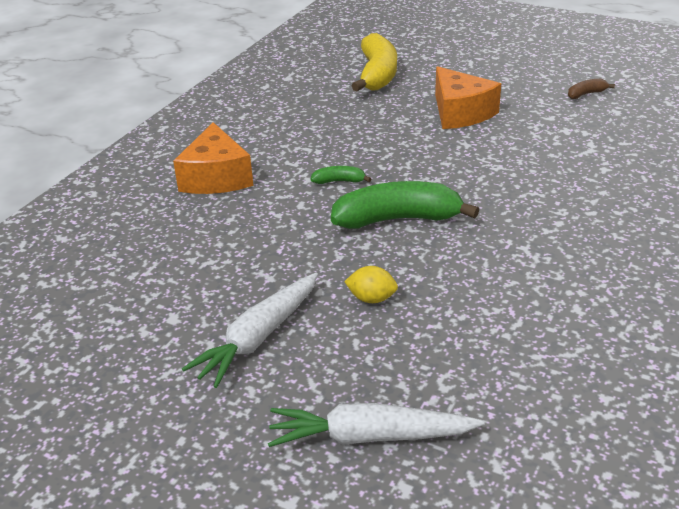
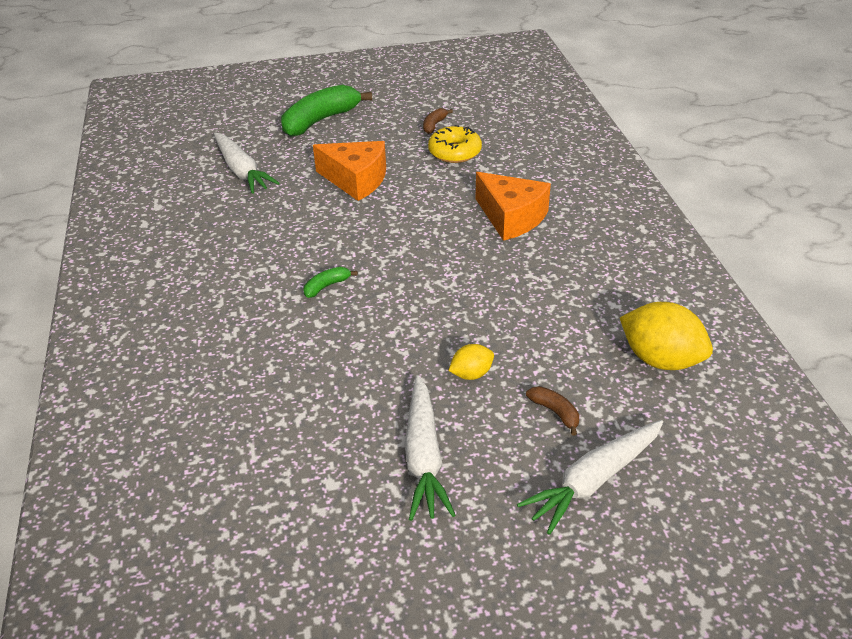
camera: 40 degrees left, 5 degrees up
orange cheese [173,122,254,194] -> orange cheese moved to [476,172,551,241]
green banana [331,181,479,229] -> green banana moved to [281,85,372,137]
yellow banana [352,33,397,92] -> white carrot [214,133,280,194]
none -> yellow donut [428,125,482,163]
none -> brown banana [526,386,579,436]
none -> yellow lemon [620,302,713,370]

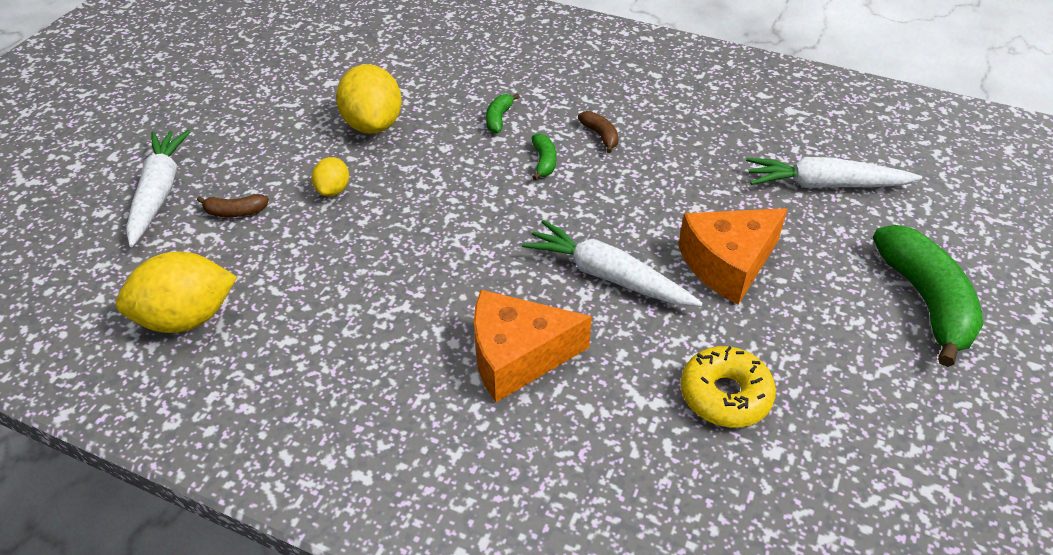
camera: 125 degrees right, 5 degrees up
white carrot [405,375,456,521] -> white carrot moved to [522,220,703,306]
brown banana [423,108,453,134] -> brown banana moved to [578,111,619,153]
none -> yellow lemon [336,64,402,134]
none -> green banana [486,93,520,133]

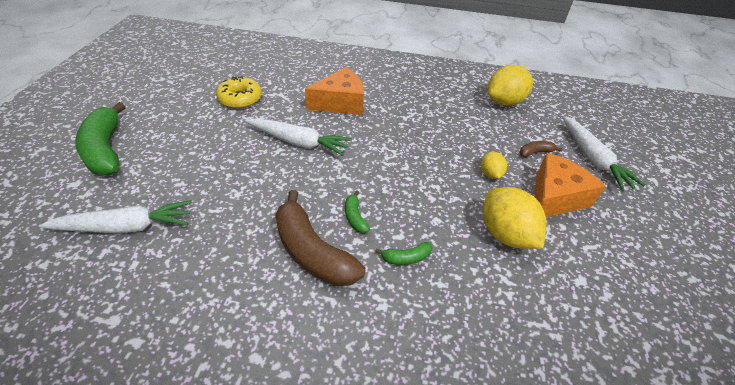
camera: 165 degrees right, 0 degrees up
green banana [486,93,520,133] -> green banana turned 75 degrees clockwise [375,242,432,265]
brown banana [578,111,619,153] -> brown banana [275,190,365,286], size x2.25
orange cheese [678,208,788,305] -> orange cheese moved to [534,153,606,217]

